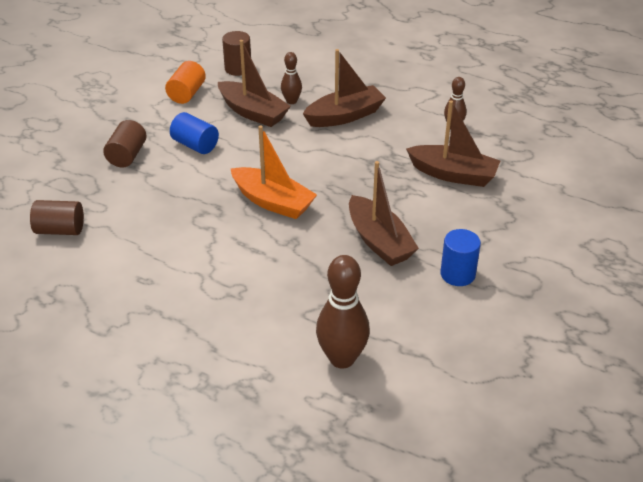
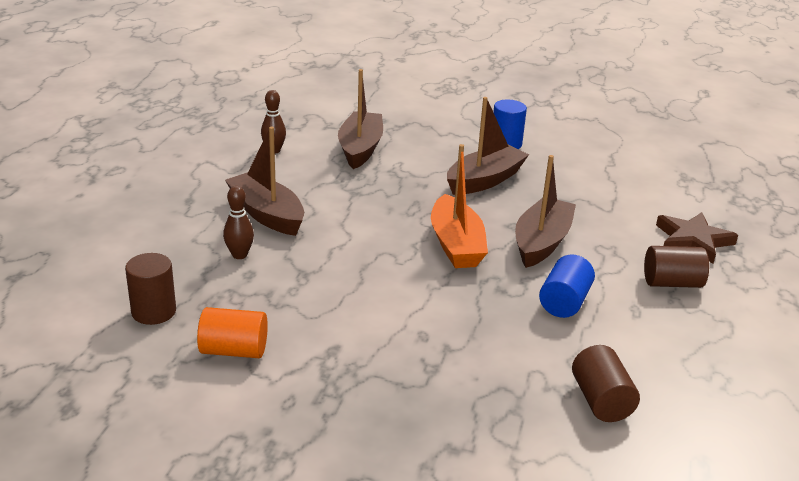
camera: 105 degrees left, 10 degrees down
brown cylinder [103,120,147,168] -> brown cylinder moved to [644,246,709,288]
blue cylinder [170,112,219,154] -> blue cylinder moved to [539,254,595,318]
brown boat [218,40,291,127] -> brown boat moved to [515,155,576,268]
orange boat [231,125,317,219] -> orange boat turned 150 degrees clockwise [431,144,488,268]
brown bowling pin [316,255,370,368] -> none
none -> brown star [656,212,738,264]

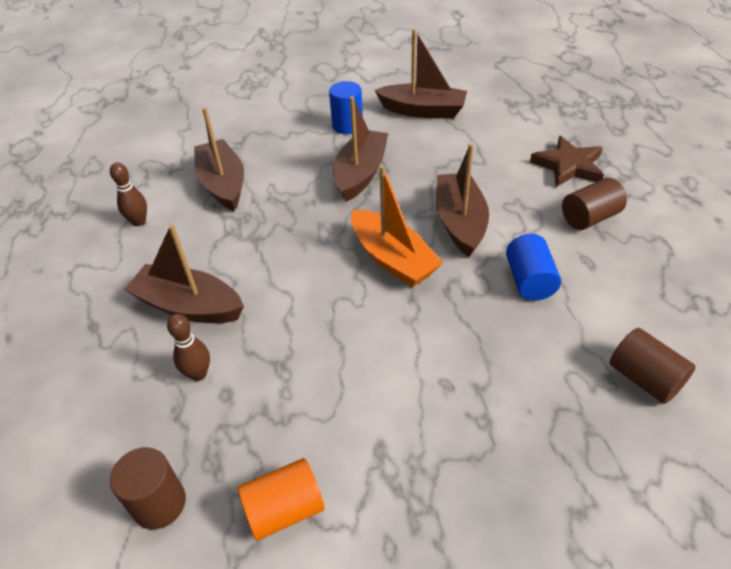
camera: 25 degrees left, 15 degrees up
none -> brown boat [375,29,467,119]

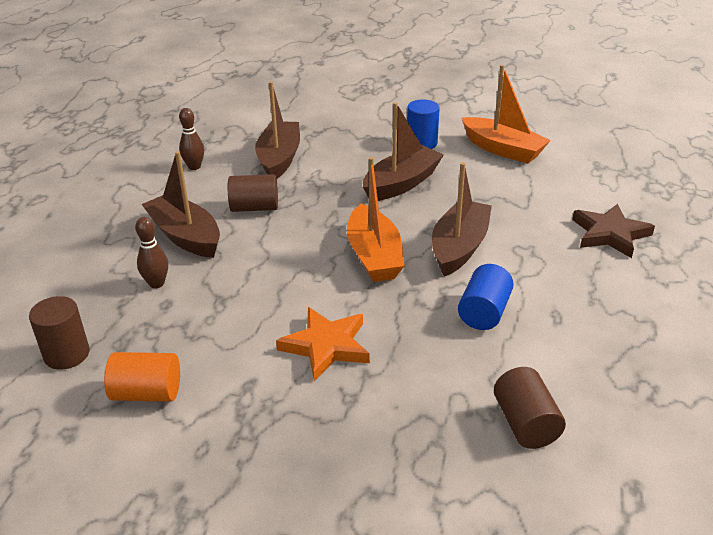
camera: 25 degrees right, 10 degrees down
brown boat [375,29,467,119] -> orange boat [462,65,551,164]
brown cylinder [562,178,627,230] -> brown cylinder moved to [228,174,278,212]
none -> orange star [276,307,370,381]

